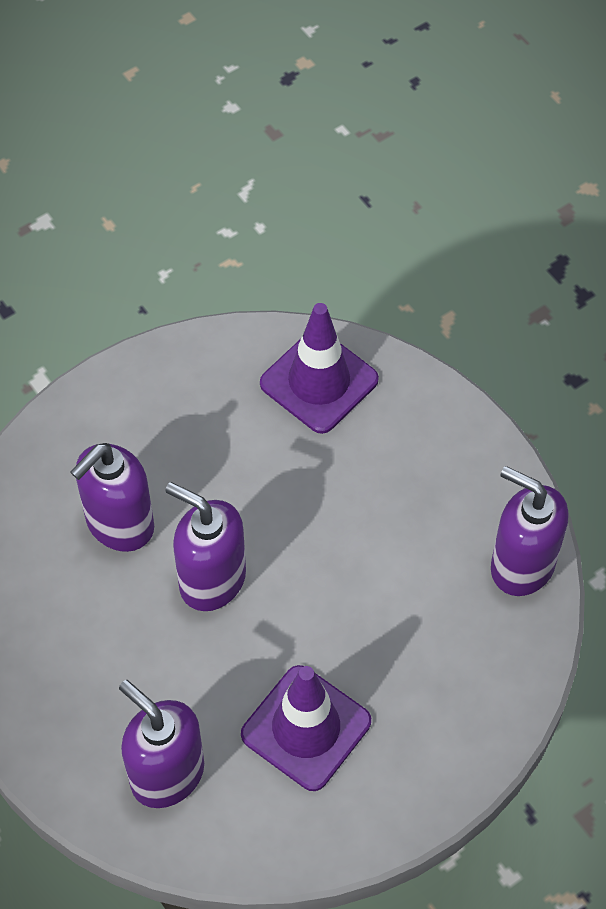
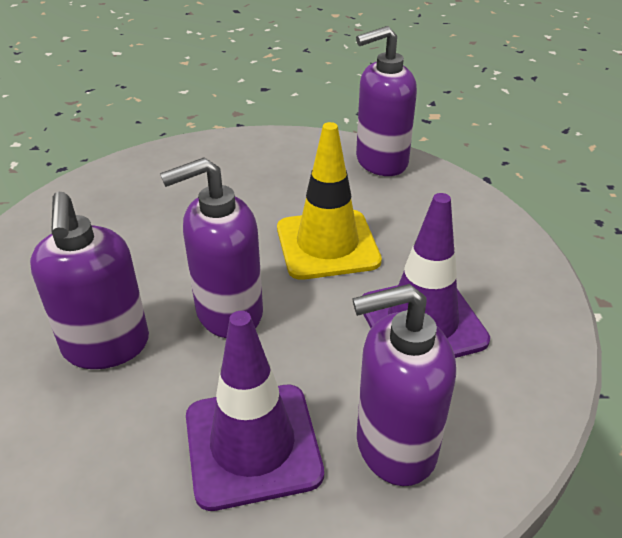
camera: 55 degrees left, 20 degrees down
purple traffic cone [260,303,379,434] -> purple traffic cone moved to [186,311,324,511]
none -> yellow traffic cone [277,122,382,280]

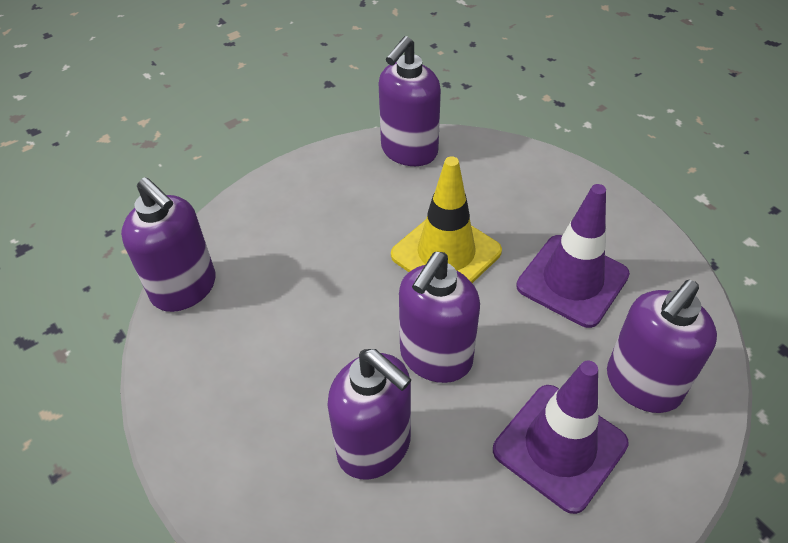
camera: 35 degrees left, 10 degrees up
none -> purple soap dispenser [121,177,216,312]

